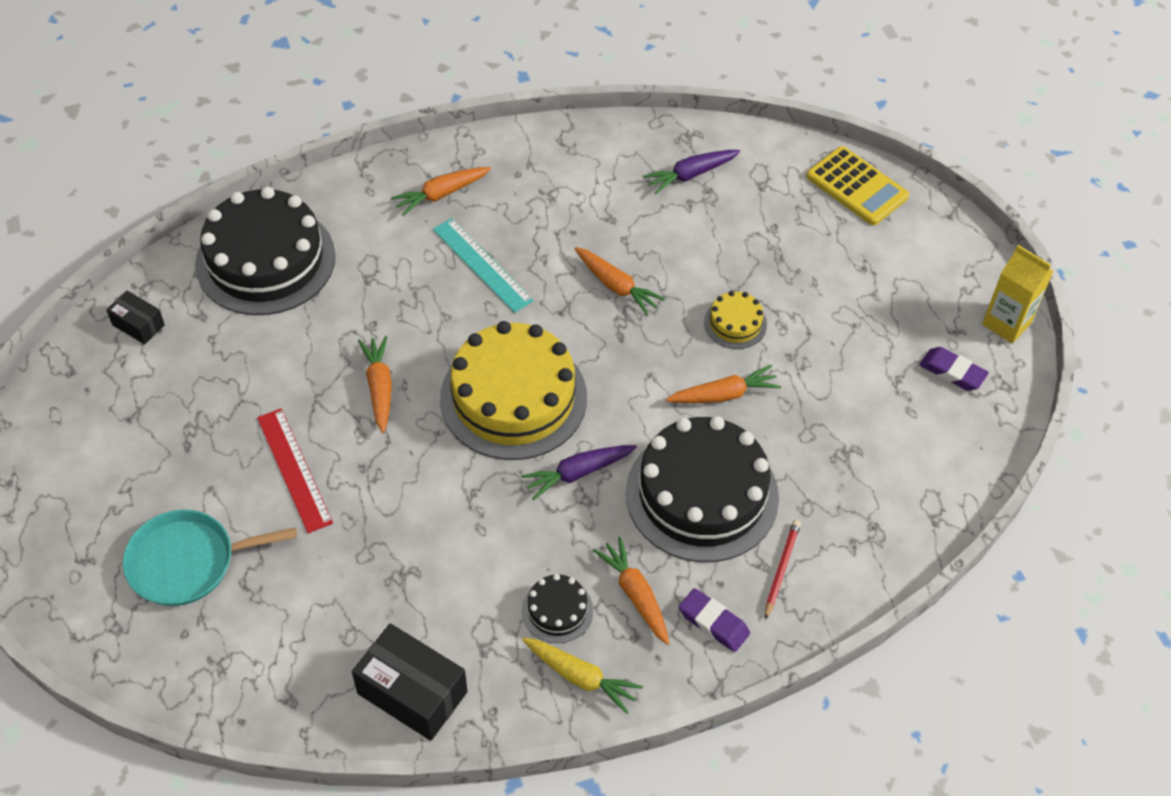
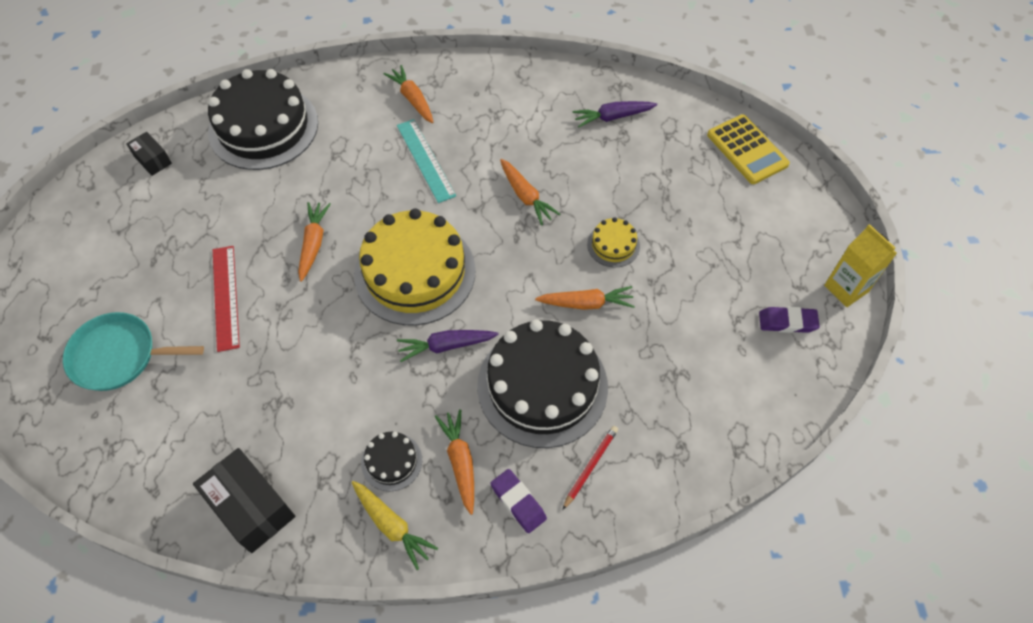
camera: 15 degrees right, 5 degrees up
orange carrot [391,167,491,216] -> orange carrot turned 75 degrees clockwise [383,65,433,123]
purple eraser [919,347,989,391] -> purple eraser turned 45 degrees counterclockwise [759,307,820,333]

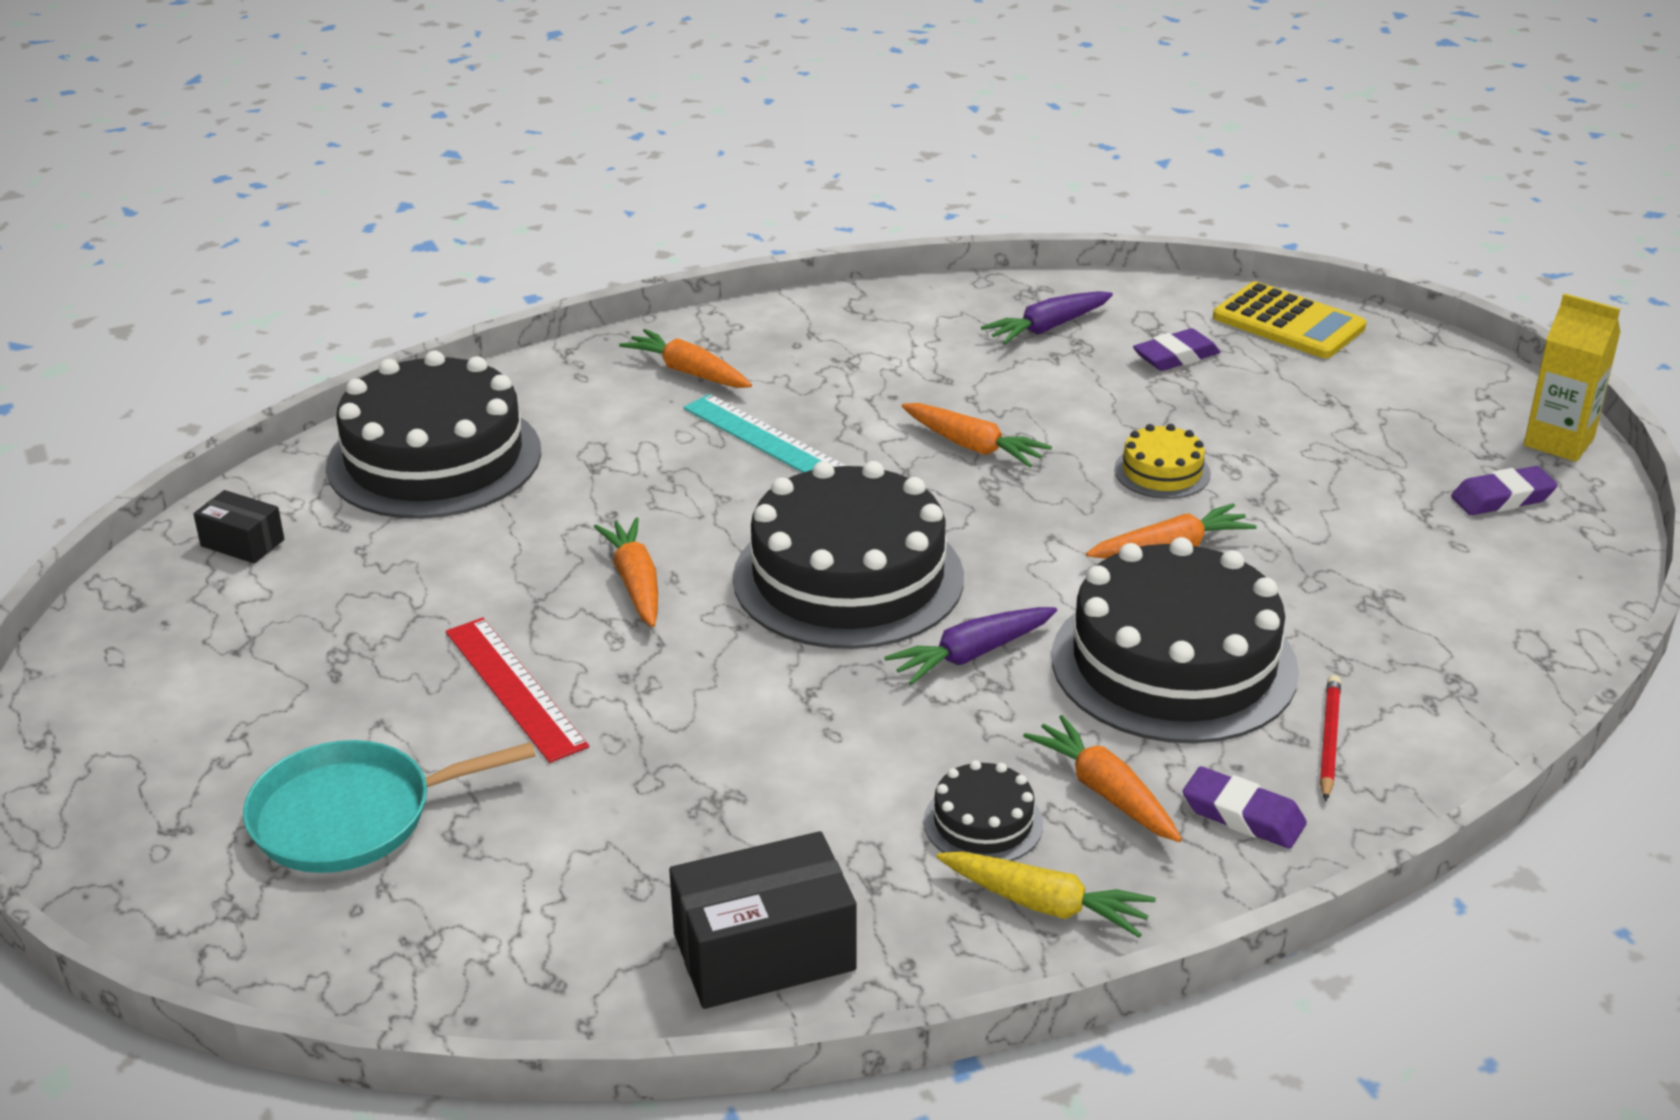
camera: 20 degrees left, 25 degrees down
black box [193,448,295,553] -> black box turned 45 degrees counterclockwise [669,831,857,1009]
yellow cake [354,208,476,326] -> black cake [733,461,964,649]
none -> purple eraser [1133,328,1220,371]

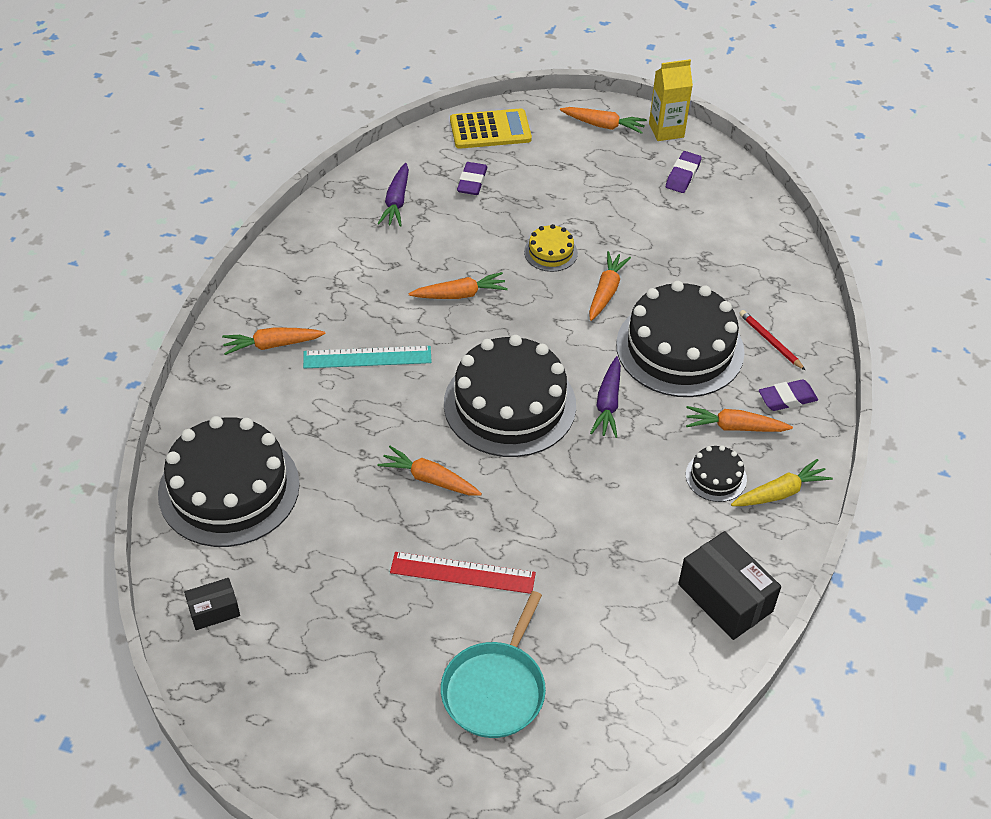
camera: 50 degrees left, 15 degrees up
black box [669,831,857,1009] -> black box turned 60 degrees counterclockwise [678,531,781,640]
none -> orange carrot [560,107,647,134]

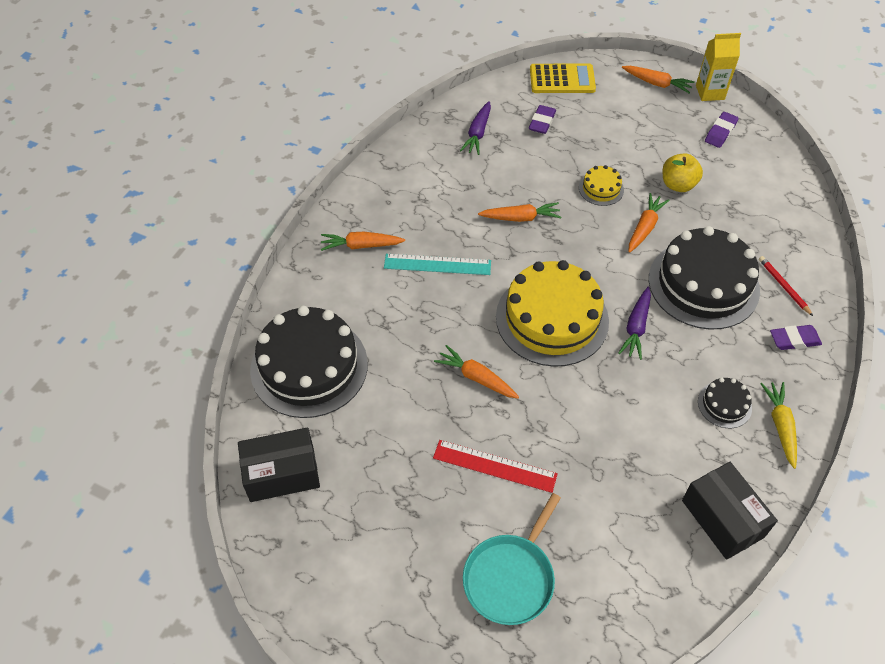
camera: 10 degrees right, 5 degrees up
black box [184,578,240,630] -> black box [238,428,320,502], size x1.81
black cake [444,335,576,457] -> yellow cake [496,260,609,367]
orange carrot [686,406,793,432] -> none
yellow carrot [731,459,833,506] -> yellow carrot turned 75 degrees counterclockwise [760,382,797,469]
none -> yellow apple [663,153,703,192]

